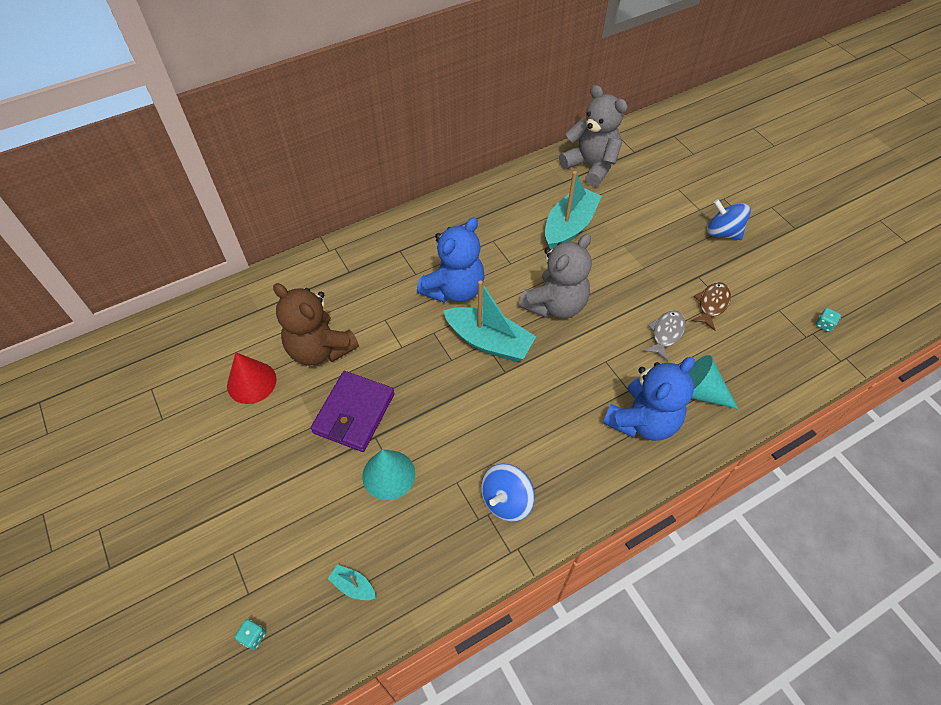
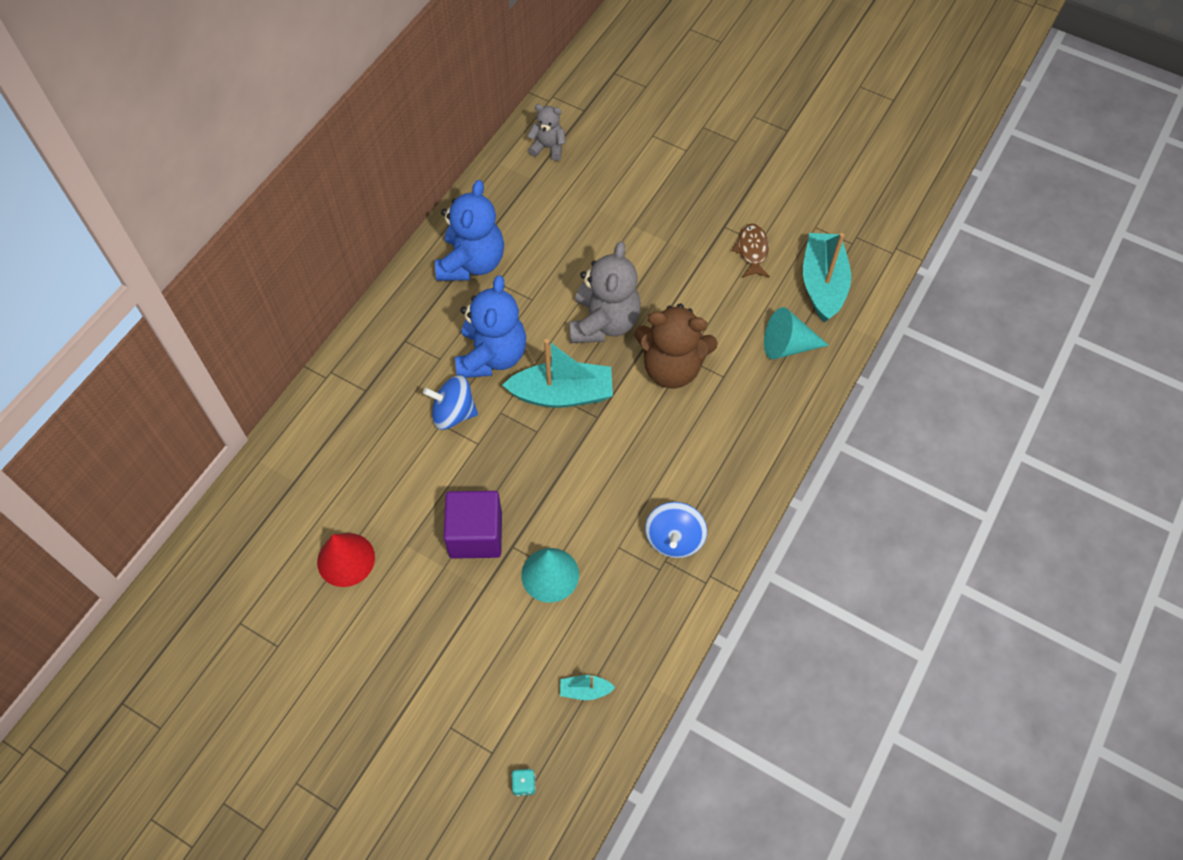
camera: 30 degrees left, 5 degrees up
brown teddy bear [273,283,359,366] -> brown teddy bear moved to [635,303,718,388]
purple wallet [311,371,395,452] -> purple cube [444,491,502,559]
turquoise boat [545,171,602,249] -> turquoise boat moved to [803,233,851,323]
grey teddy bear [559,85,628,187] -> grey teddy bear [527,104,566,161], size x0.54
blue teddy bear [603,357,695,441] -> blue teddy bear moved to [435,180,504,281]
grey fish [644,310,686,362] -> none
blue spinning top [707,199,751,240] -> blue spinning top moved to [423,375,478,430]
turquoise dice [816,308,841,332] -> none

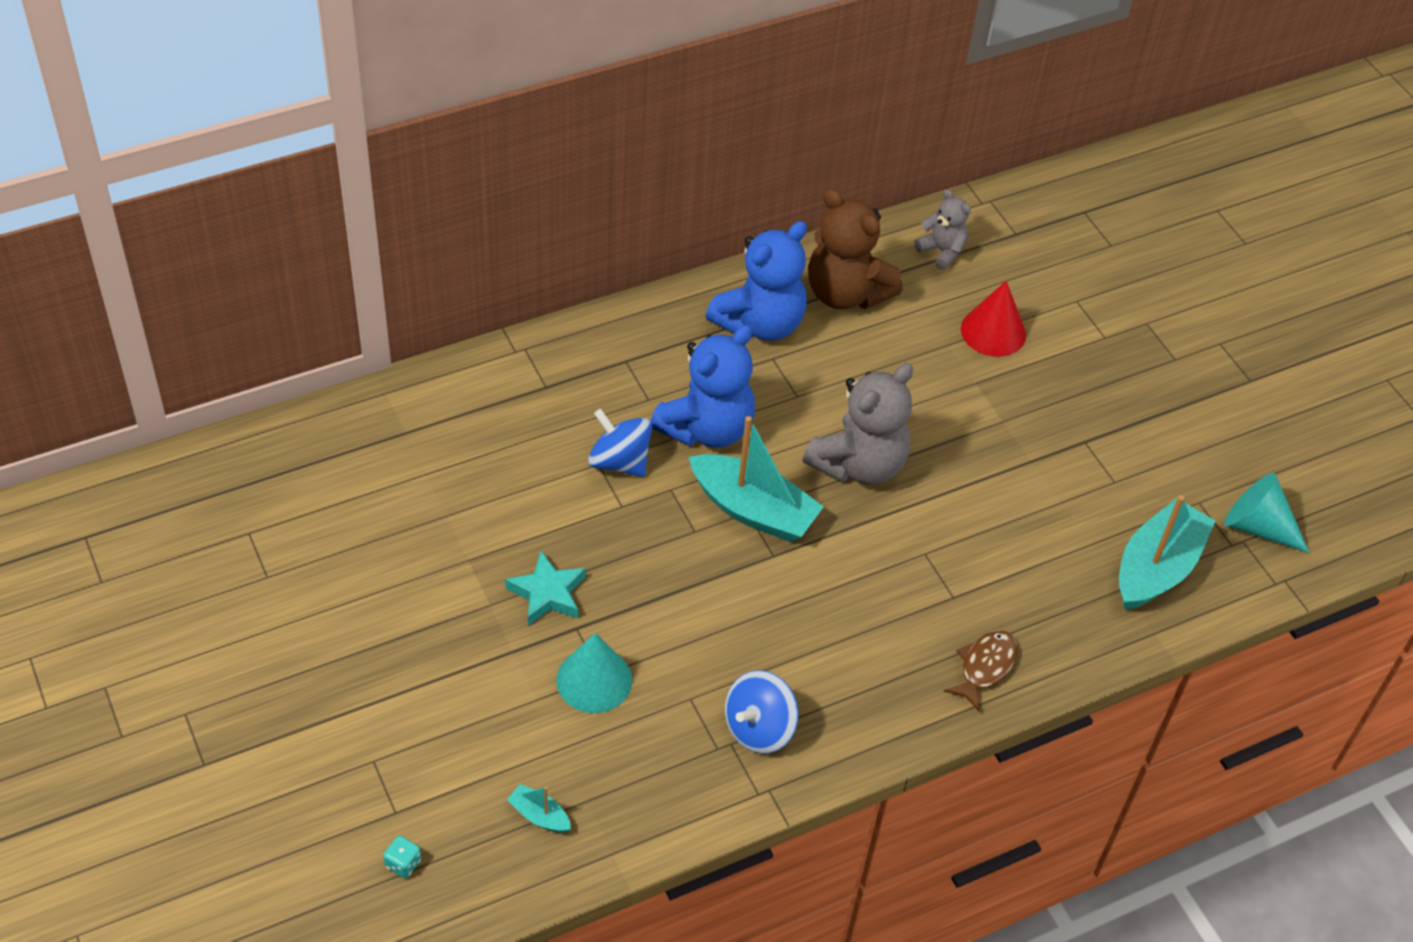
camera: 30 degrees right, 10 degrees down
red cone [317,533,375,587] -> red cone moved to [961,281,1026,357]
purple cube [444,491,502,559] -> turquoise star [505,551,586,625]
brown teddy bear [635,303,718,388] -> brown teddy bear moved to [808,189,903,310]
brown fish [732,224,770,278] -> brown fish moved to [944,630,1018,712]
turquoise cone [764,307,829,359] -> turquoise cone moved to [1224,473,1309,553]

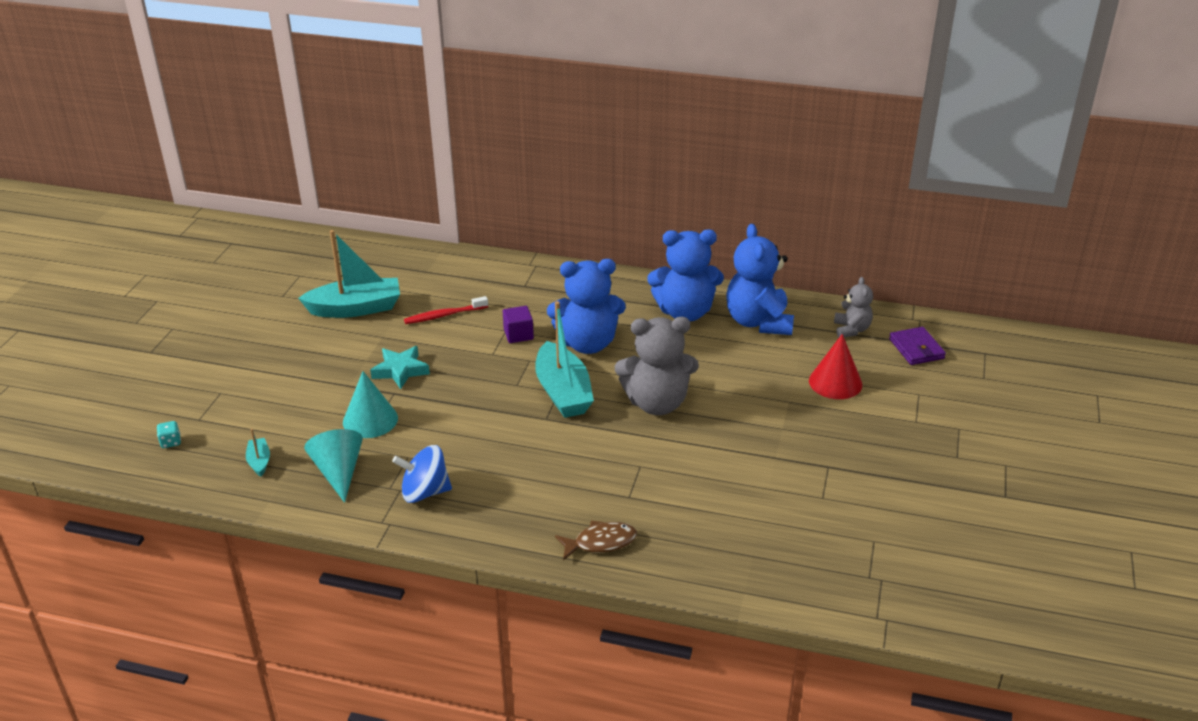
camera: 45 degrees right, 15 degrees down
blue spinning top [588,409,652,477] -> purple cube [503,306,534,343]
brown teddy bear [808,189,903,310] -> blue teddy bear [726,224,794,335]
turquoise boat [1119,495,1215,610] -> turquoise boat moved to [298,230,400,318]
turquoise cone [1224,473,1309,553] -> turquoise cone moved to [304,429,363,503]
none -> red toothbrush [404,296,488,324]
none -> purple wallet [889,327,946,365]

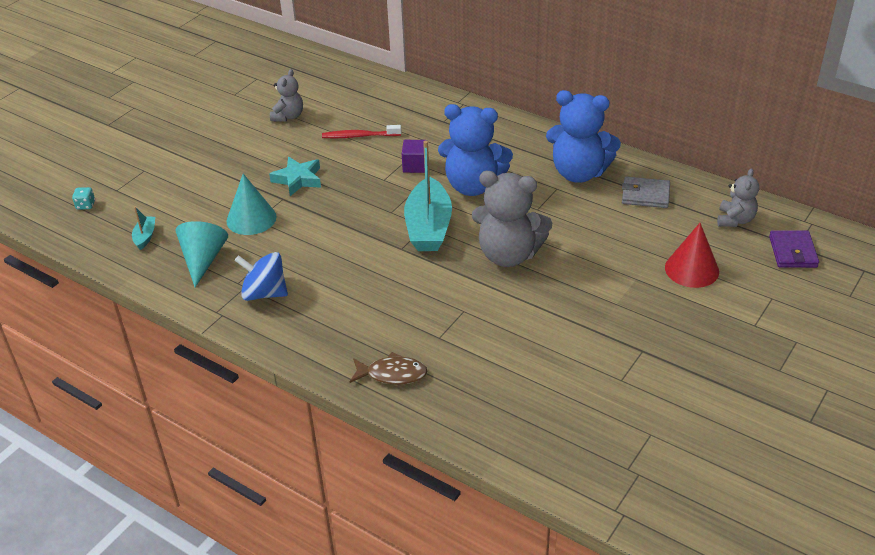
camera: 20 degrees right, 5 degrees up
turquoise boat [298,230,400,318] -> grey teddy bear [270,69,303,121]
blue teddy bear [726,224,794,335] -> grey wallet [622,177,670,208]

